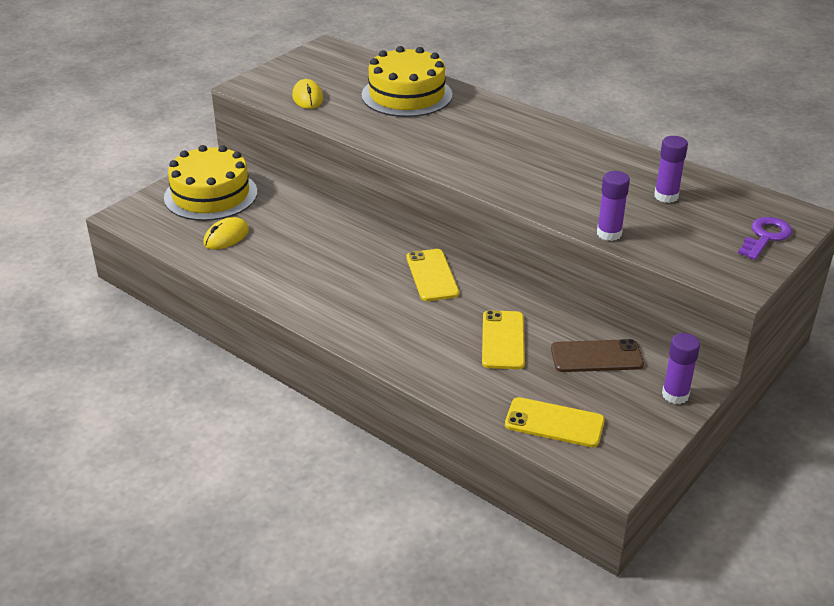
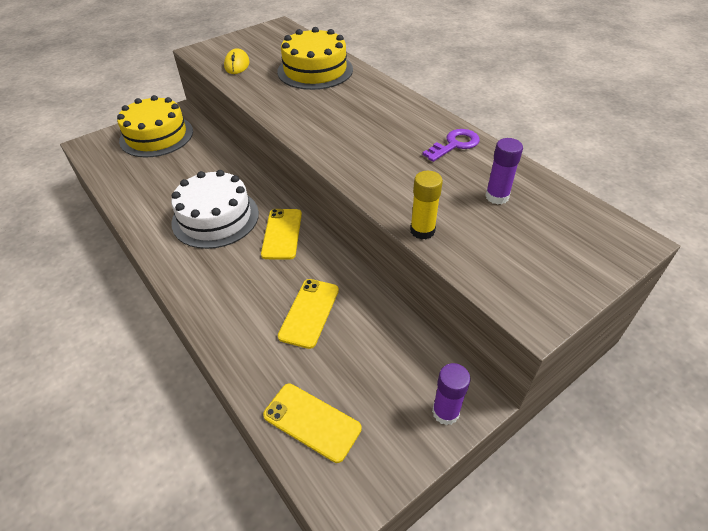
camera: 15 degrees right, 10 degrees up
yellow mouse [203,217,249,249] -> none
brown phone [551,339,644,372] -> none
purple glue stick [597,171,630,241] -> yellow glue stick [410,171,443,240]
purple key [738,217,792,260] -> purple key moved to [422,129,480,162]
none -> white cake [171,170,259,249]

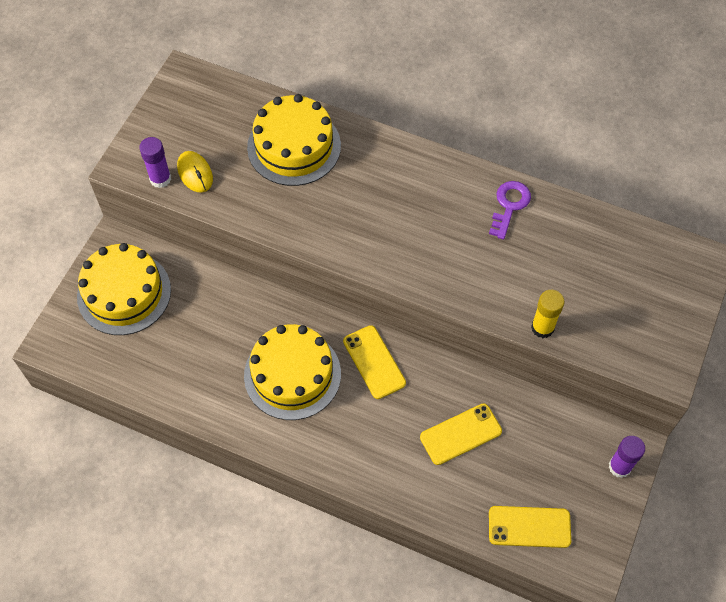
camera: 30 degrees left, 15 degrees up
white cake [171,170,259,249] -> yellow cake [244,324,341,420]
yellow phone [278,279,339,349] -> yellow phone turned 75 degrees clockwise [420,403,502,465]
purple glue stick [485,138,523,205] -> purple glue stick moved to [139,137,171,188]

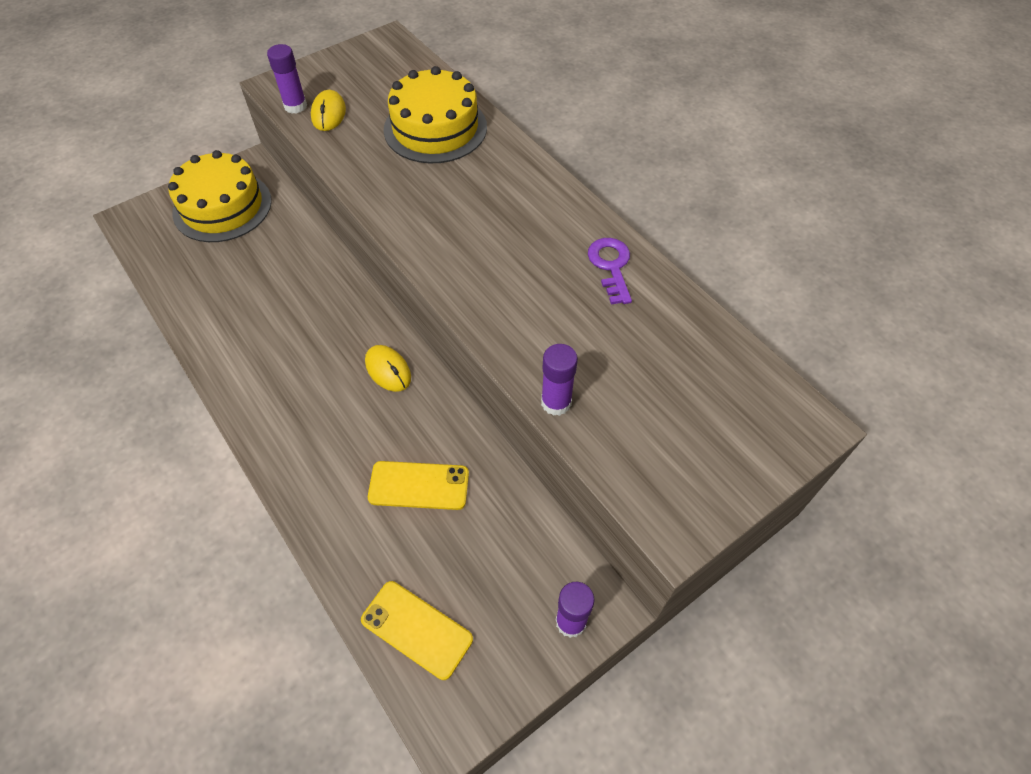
camera: 30 degrees right, 5 degrees down
yellow cake [244,324,341,420] -> none
yellow phone [343,325,406,399] -> yellow mouse [365,345,411,392]
purple key [489,181,531,240] -> purple key turned 60 degrees counterclockwise [588,238,632,305]
yellow glue stick [531,290,565,338] -> purple glue stick [541,344,578,416]

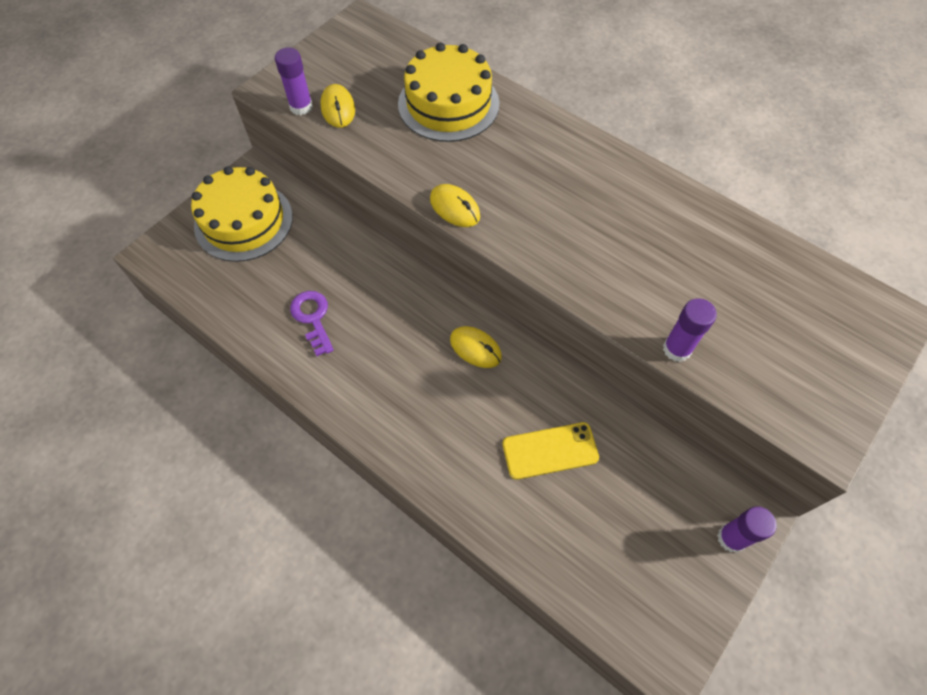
camera: 15 degrees left, 5 degrees up
yellow phone [361,581,473,680] -> none
purple key [588,238,632,305] -> purple key moved to [290,291,334,357]
none -> yellow mouse [430,184,480,227]

